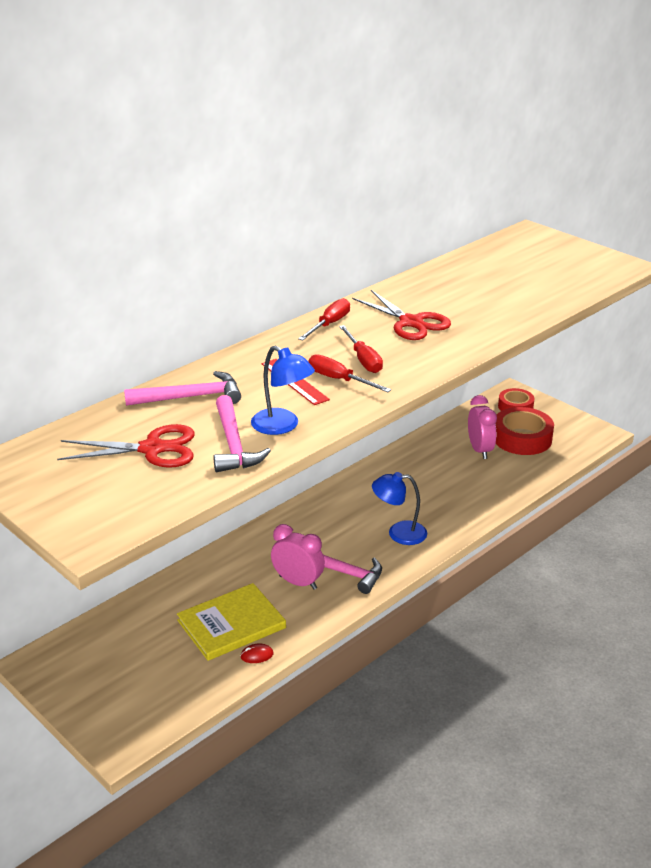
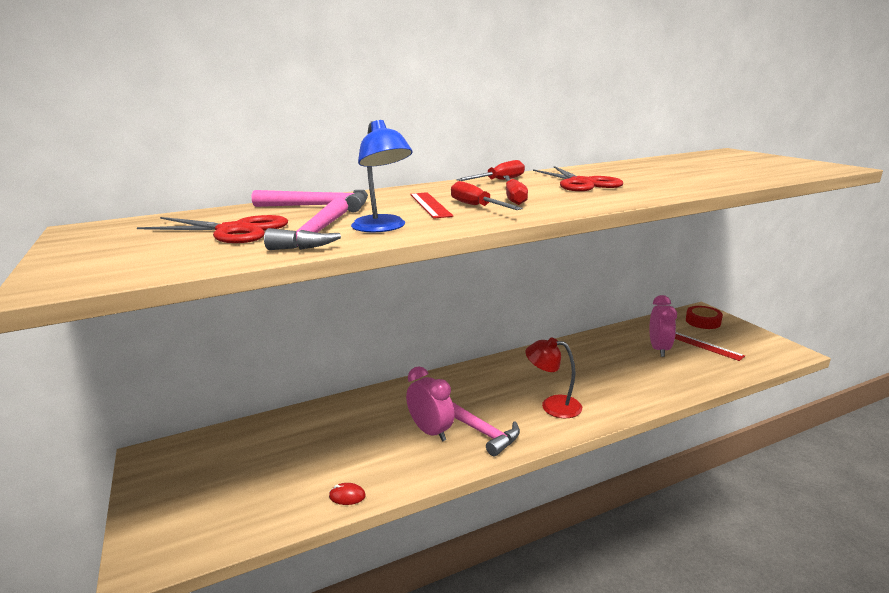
camera: 20 degrees right, 10 degrees down
yellow book [177,583,286,661] -> none
blue lamp [372,472,427,545] -> red lamp [525,337,582,418]
red tape [496,407,554,455] -> red ruler [675,332,745,361]

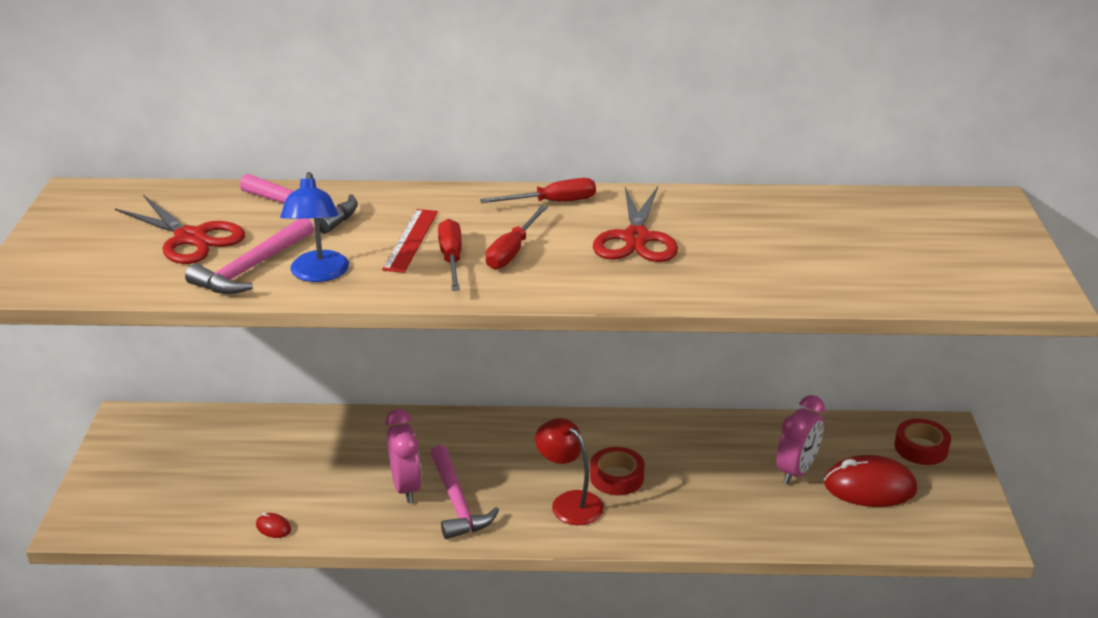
camera: 25 degrees right, 10 degrees up
red ruler [675,332,745,361] -> red mouse [824,455,917,507]
none -> red tape [590,447,645,495]

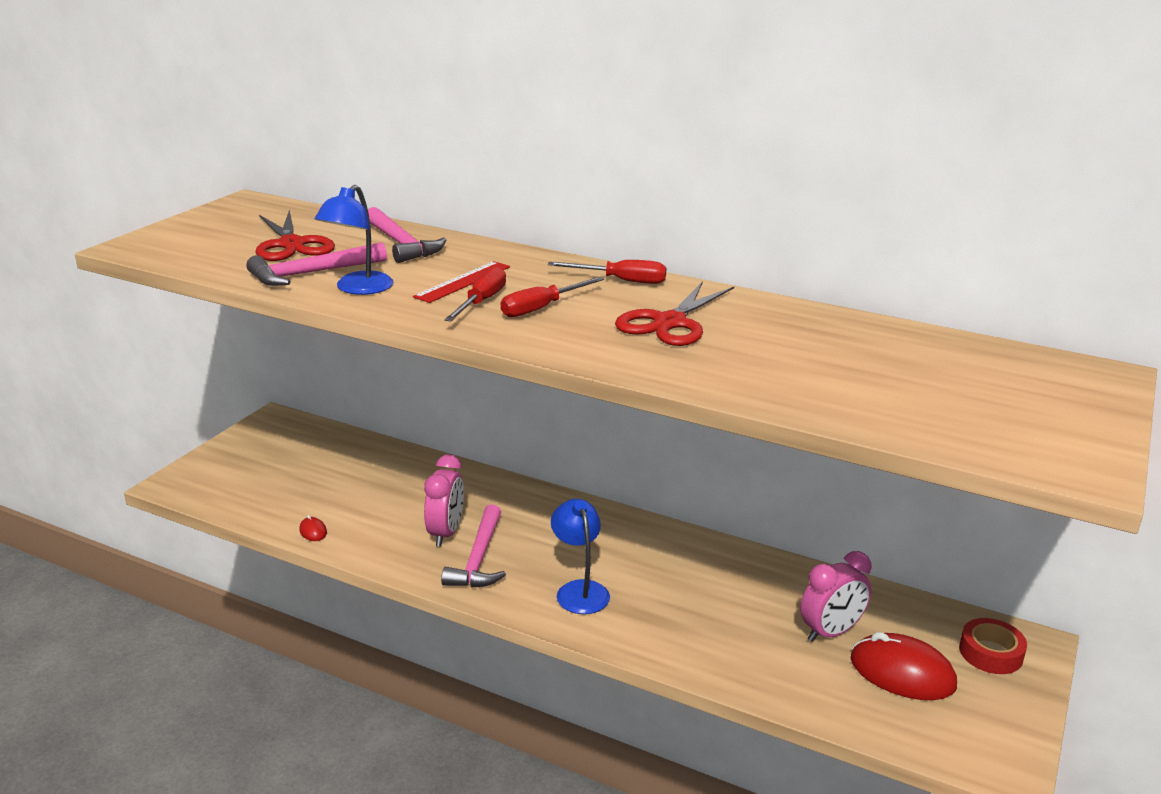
camera: 25 degrees right, 5 degrees down
red lamp [535,418,604,526] -> blue lamp [551,499,610,614]
red tape [590,447,645,495] -> none

